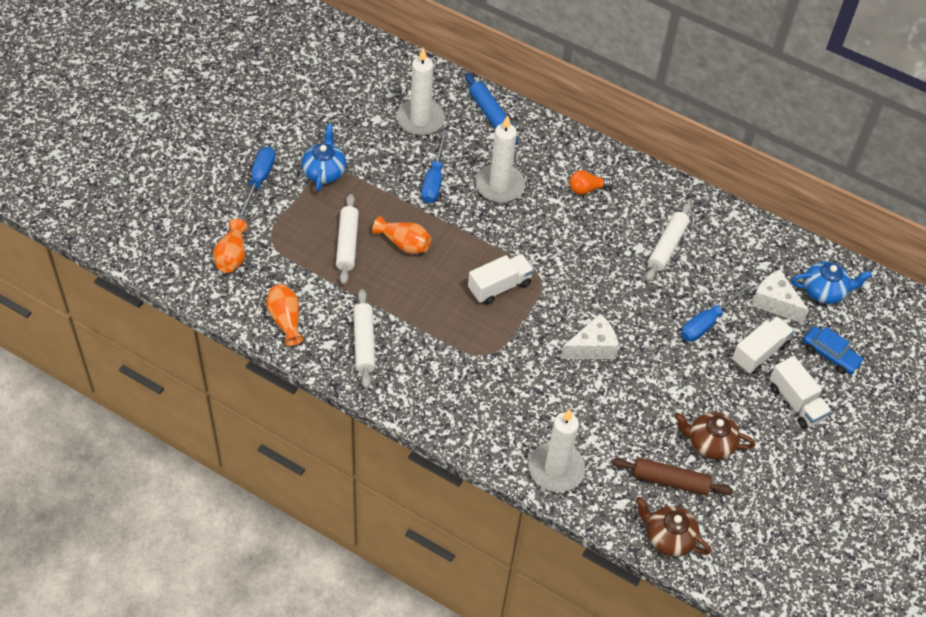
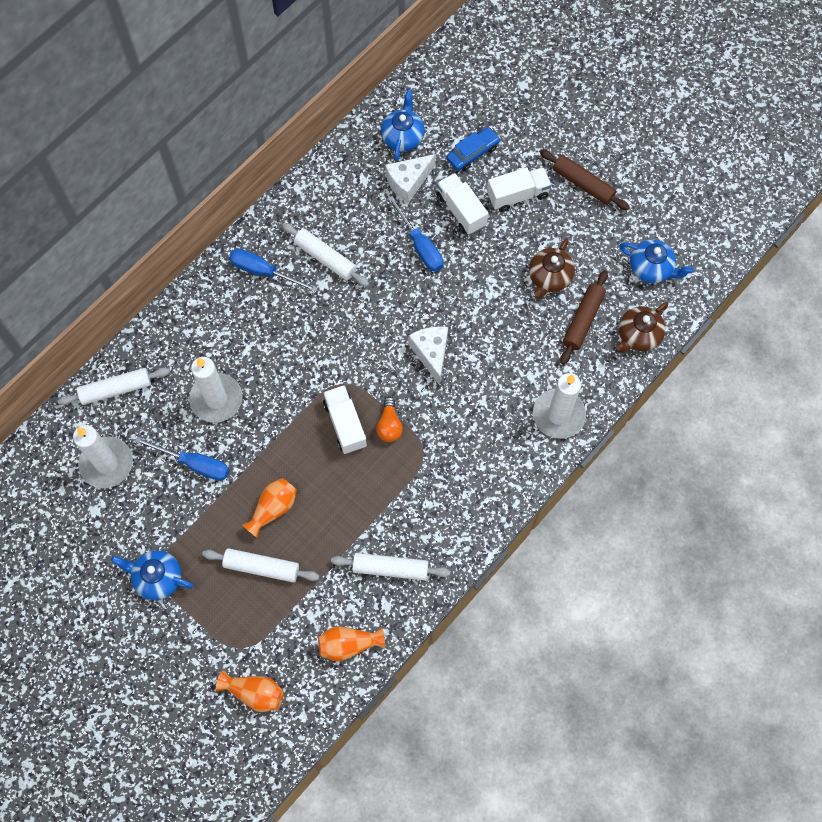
camera: 75 degrees left, 15 degrees up
blue screwdriver [238,147,275,220] -> blue screwdriver moved to [229,248,318,292]
blue rolling pin [465,73,518,145] -> white rolling pin [57,368,170,405]
orange light bulb [569,170,613,195] -> orange light bulb moved to [376,397,403,442]
none -> brown rolling pin [540,150,630,210]
none -> blue teapot [619,239,694,284]

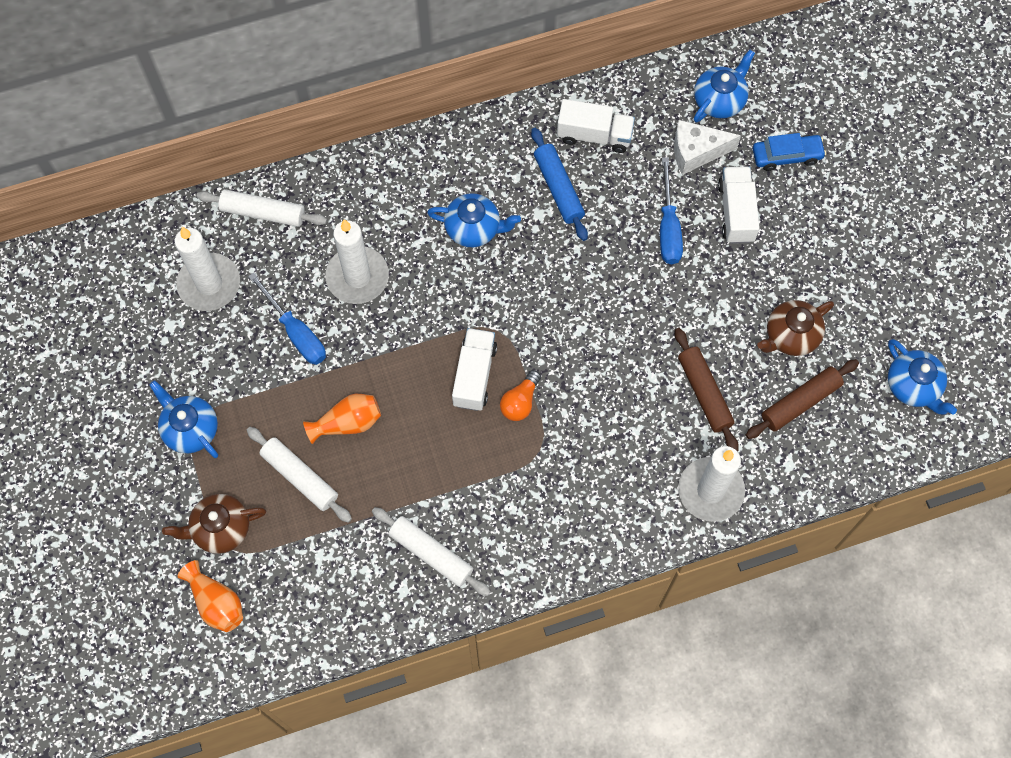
camera: 30 degrees right, 0 degrees up
blue screwdriver [229,248,318,292] -> none
white rolling pin [282,223,369,287] -> blue rolling pin [531,128,588,241]
orange vase [318,626,385,661] -> none
white cheese [409,326,448,385] -> none
white truck [487,167,552,212] -> white truck moved to [557,99,635,153]
brown rolling pin [540,150,630,210] -> brown rolling pin moved to [675,328,739,451]
brown teapot [616,302,668,353] -> brown teapot moved to [162,494,266,554]
none -> blue teapot [427,193,521,247]

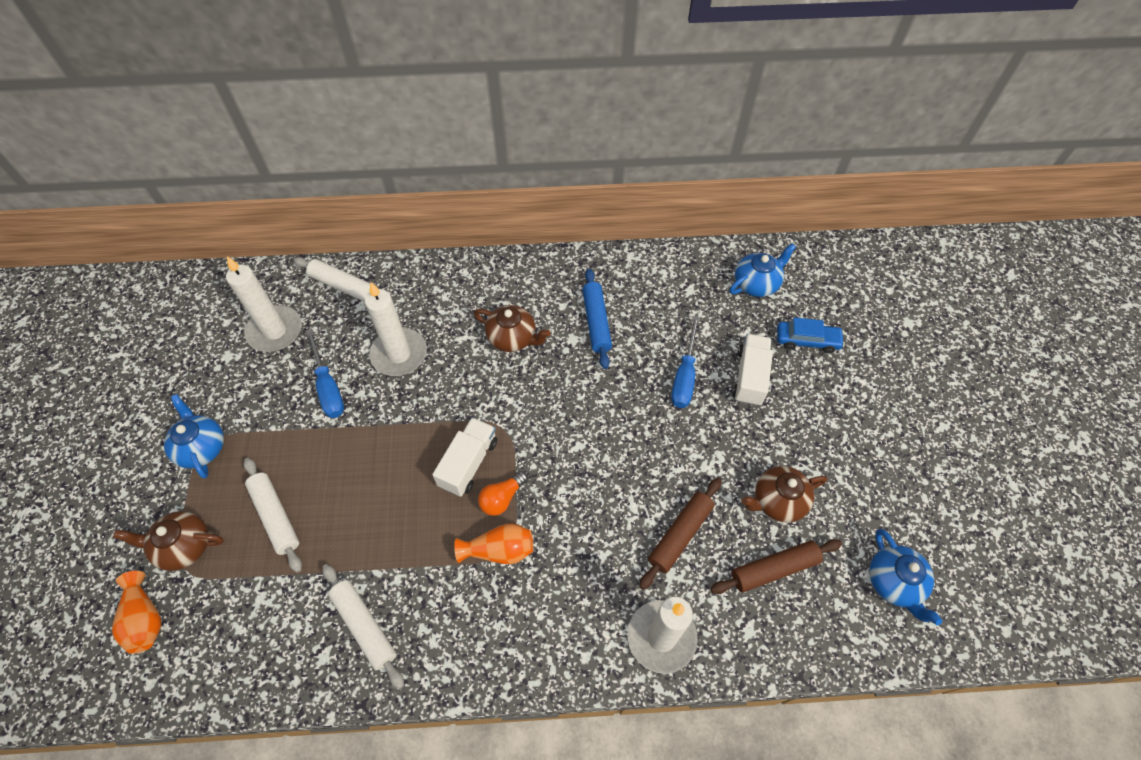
camera: 15 degrees right, 10 degrees down
orange vase [303,394,381,444] -> orange vase moved to [454,523,533,564]
blue teapot [427,193,521,247] -> brown teapot [474,305,551,352]
white truck [557,99,635,153] -> none
white cheese [674,120,741,175] -> none
brown rolling pin [675,328,739,451] -> brown rolling pin turned 45 degrees clockwise [639,478,721,590]

